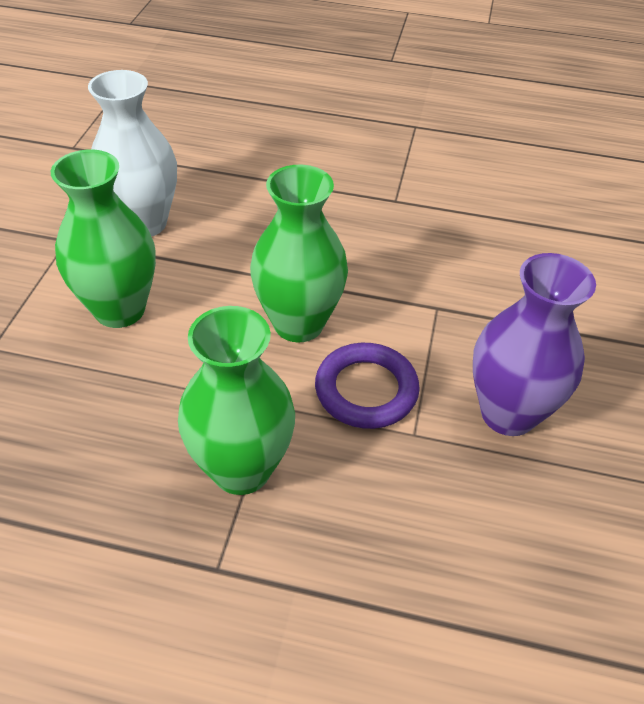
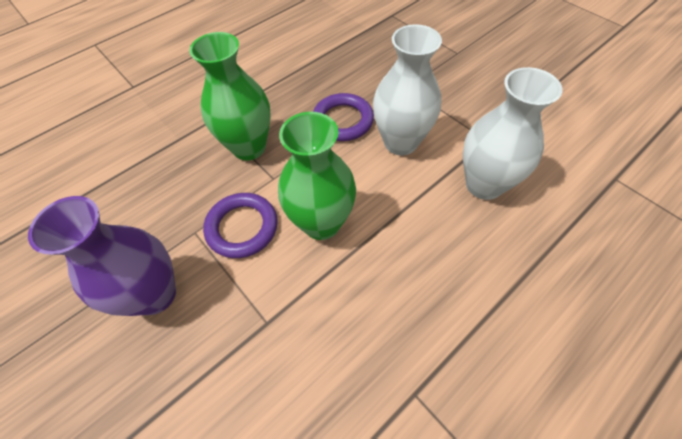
camera: 130 degrees right, 10 degrees up
green vase [51,150,156,328] -> white vase [373,24,442,155]
none -> purple ring [313,93,374,141]

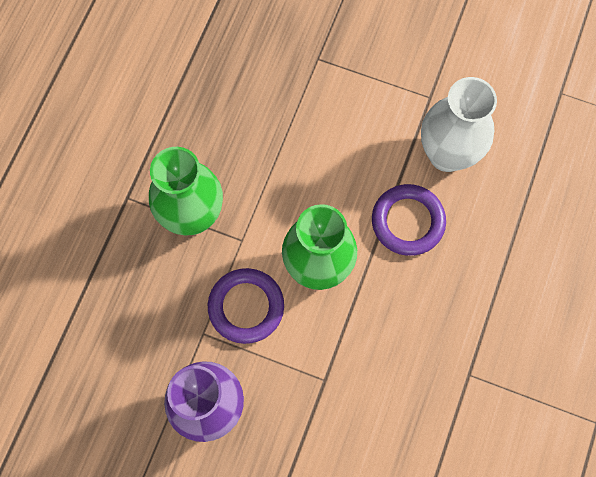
camera: 30 degrees left, 15 degrees up
purple ring [313,93,374,141] -> purple ring moved to [372,184,446,256]
white vase [373,24,442,155] -> none

